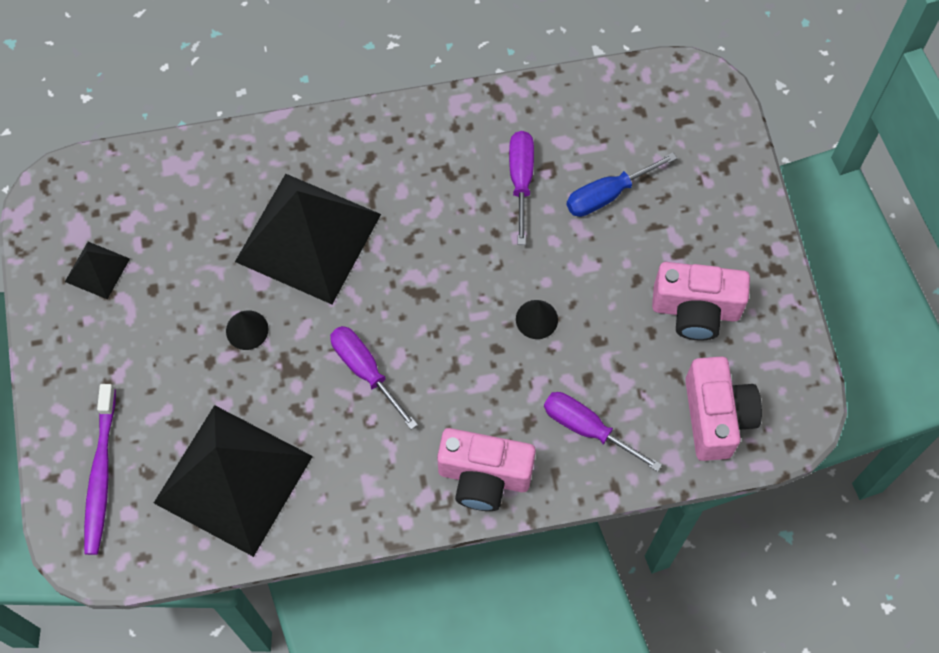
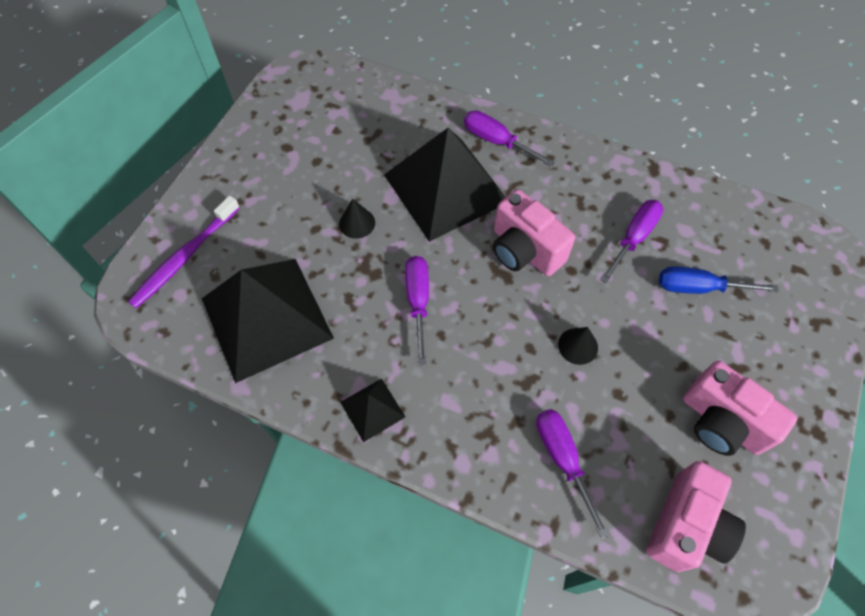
camera: 35 degrees right, 5 degrees down
black pyramid [65,242,130,299] -> black pyramid moved to [340,378,405,442]
pink camera [437,428,536,511] -> pink camera moved to [493,189,575,276]
none -> purple screwdriver [464,111,555,167]

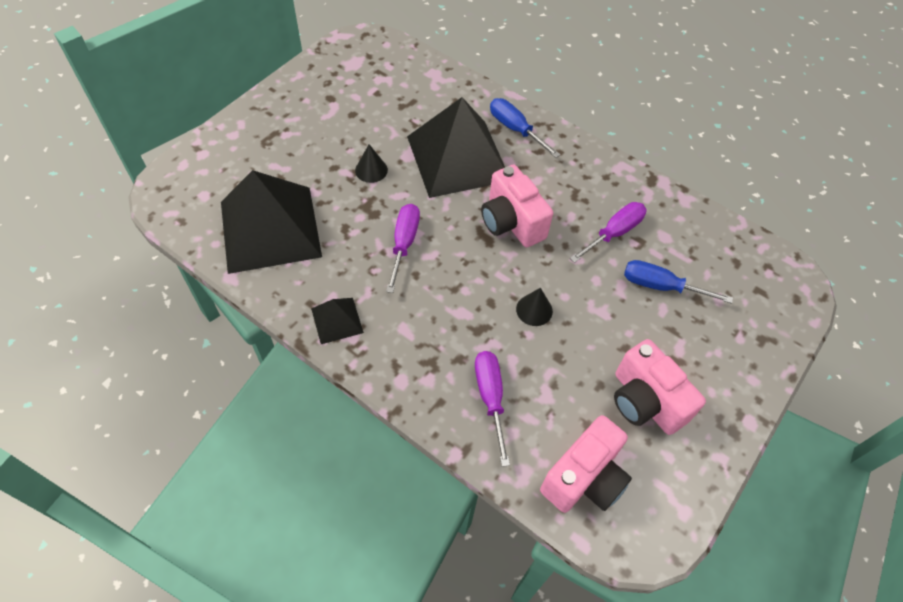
camera: 10 degrees right, 5 degrees down
purple toothbrush [128,196,240,308] -> none
purple screwdriver [464,111,555,167] -> blue screwdriver [490,98,560,158]

